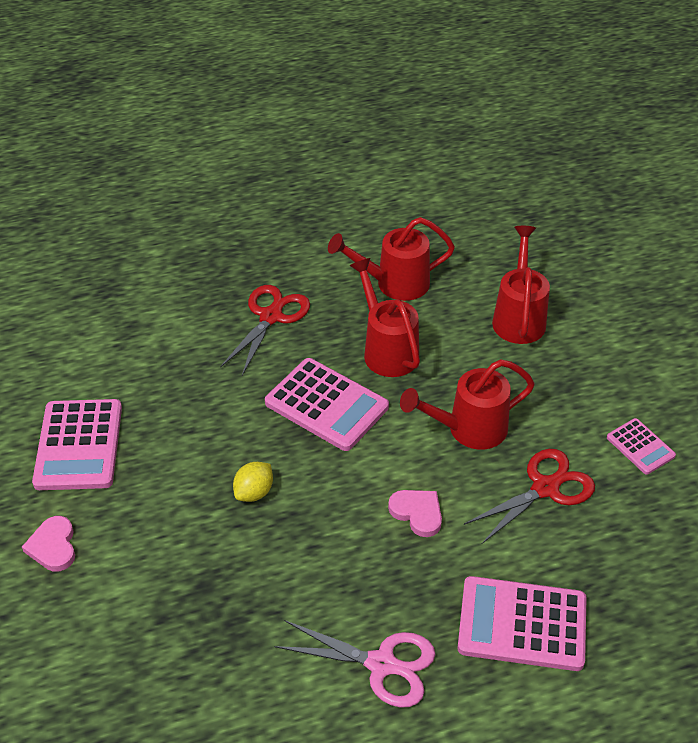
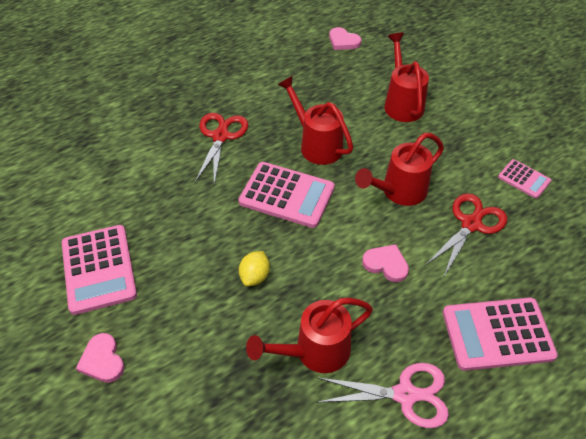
camera: 15 degrees left, 5 degrees up
red watering can [328,217,455,301] -> red watering can moved to [246,298,373,373]
none -> pink heart [329,27,361,50]

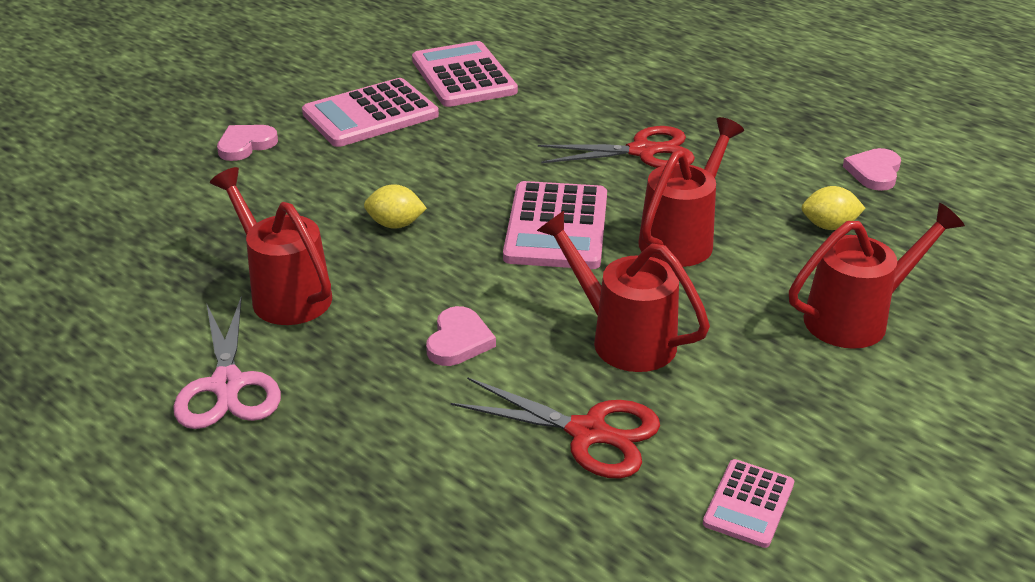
camera: 75 degrees right, 15 degrees down
pink heart [329,27,361,50] -> pink heart moved to [843,148,901,191]
pink calculator [443,297,558,371] -> pink calculator moved to [412,41,518,107]
none -> yellow lemon [802,186,865,230]

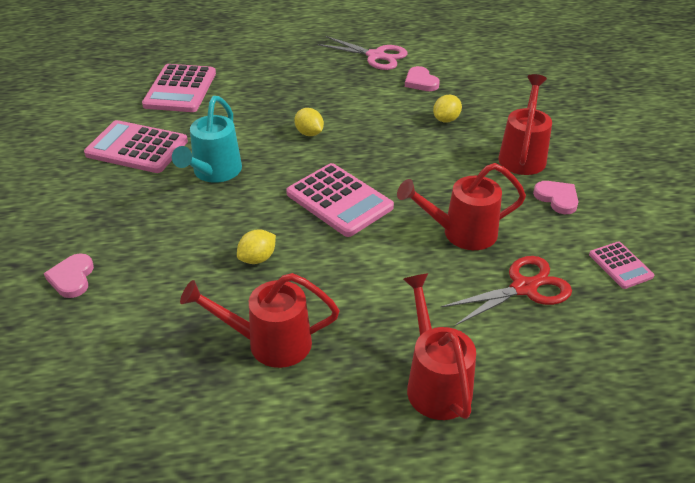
camera: 50 degrees left, 5 degrees up
pink scissors [173,296,281,429] -> pink scissors moved to [318,36,408,70]
pink calculator [302,78,439,147] -> pink calculator moved to [142,64,216,112]
pink heart [426,306,496,366] -> pink heart moved to [533,181,578,214]
red scissors [538,126,695,168] -> yellow lemon [294,108,324,136]
red watering can [638,117,744,267] -> red watering can moved to [403,273,476,420]
none -> turquoise watering can [172,96,242,183]

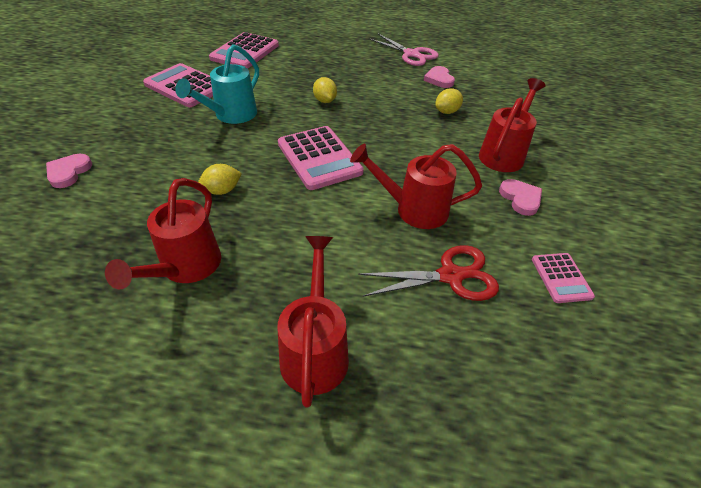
camera: 15 degrees right, 5 degrees up
red watering can [180,273,339,368] -> red watering can turned 90 degrees counterclockwise [105,178,221,289]

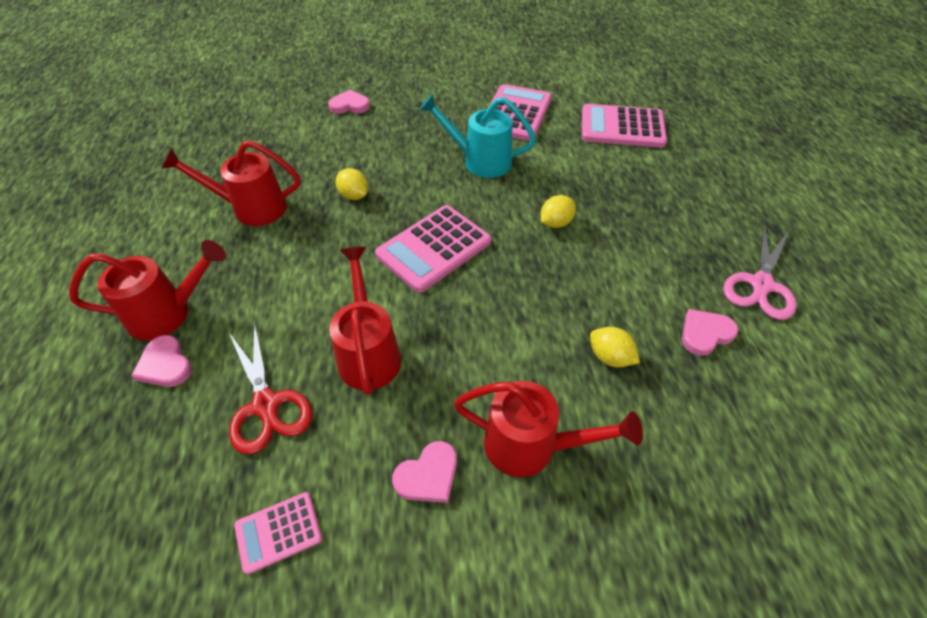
camera: 75 degrees right, 5 degrees up
none -> pink heart [132,335,192,387]

